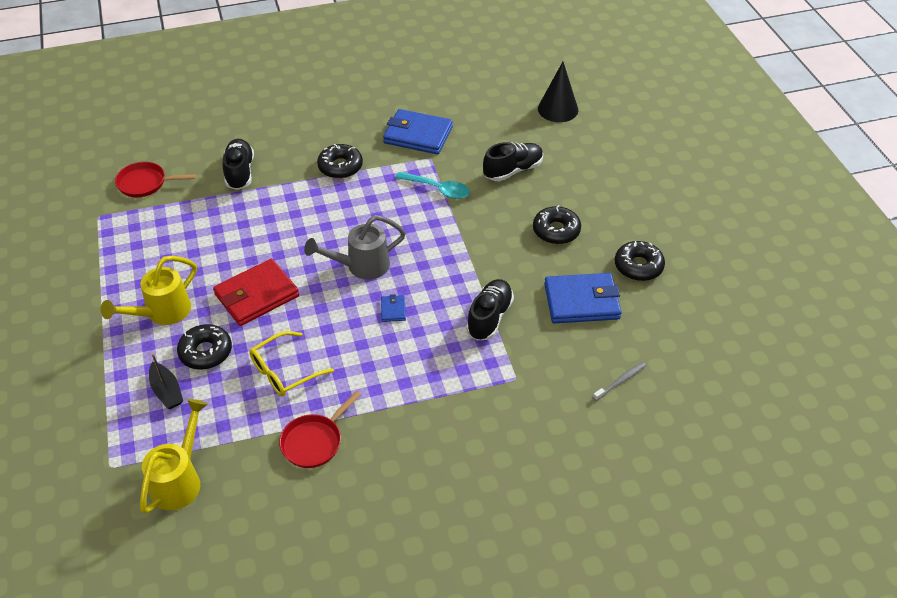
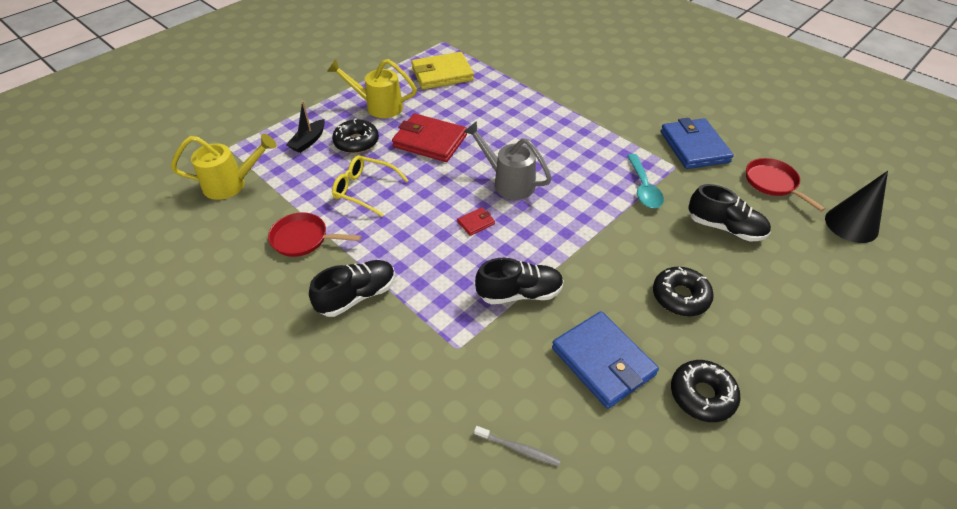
camera: 60 degrees right, 0 degrees up
red pan [115,162,196,198] -> red pan moved to [746,158,825,211]
black shoe [223,139,254,190] -> black shoe moved to [309,260,395,317]
black donut [317,144,363,179] -> none
blue wallet [381,294,406,322] -> red wallet [457,207,495,236]
none -> yellow wallet [411,52,474,89]

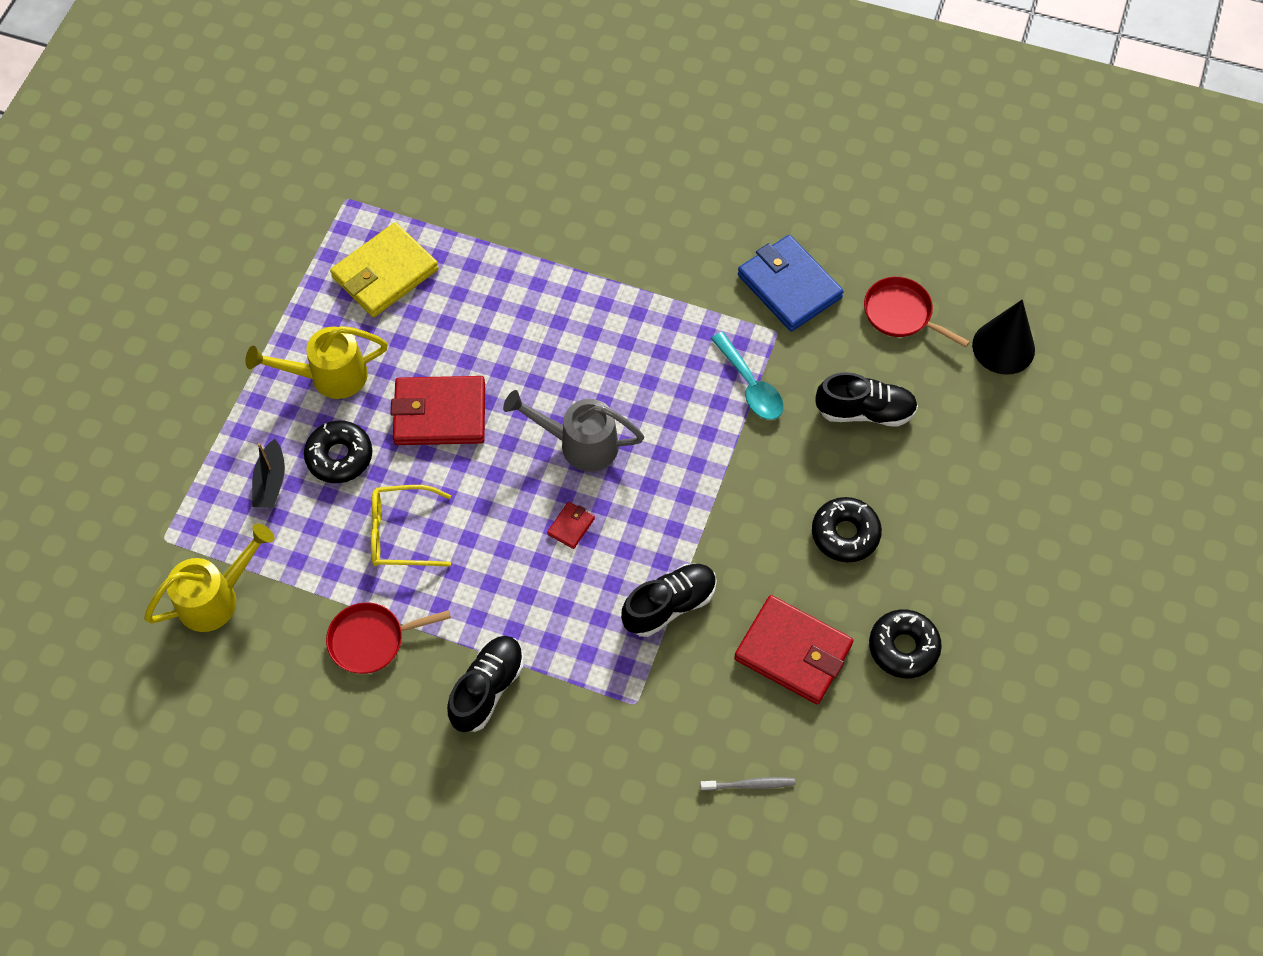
camera: 25 degrees left, 15 degrees up
blue wallet [552,311,659,409] -> red wallet [734,595,854,704]

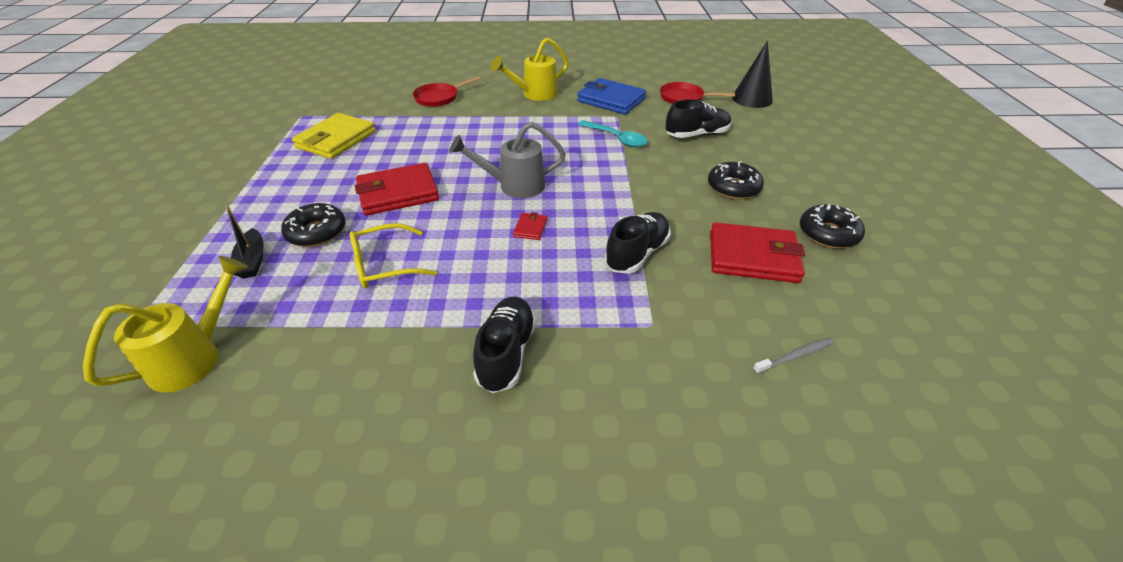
camera: 20 degrees left, 20 degrees down
yellow watering can [245,326,388,399] -> yellow watering can moved to [491,37,569,101]
red pan [326,602,451,674] -> red pan moved to [413,76,481,107]

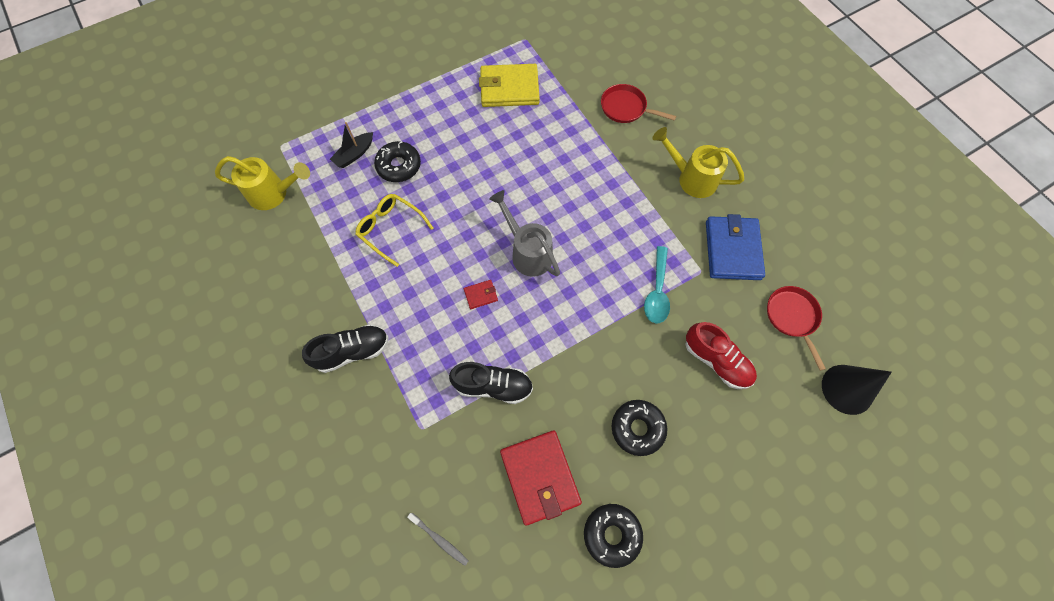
camera: 60 degrees right, 25 degrees up
red wallet [355,163,439,215] -> none
black shoe [666,99,732,138] -> red shoe [685,322,757,389]

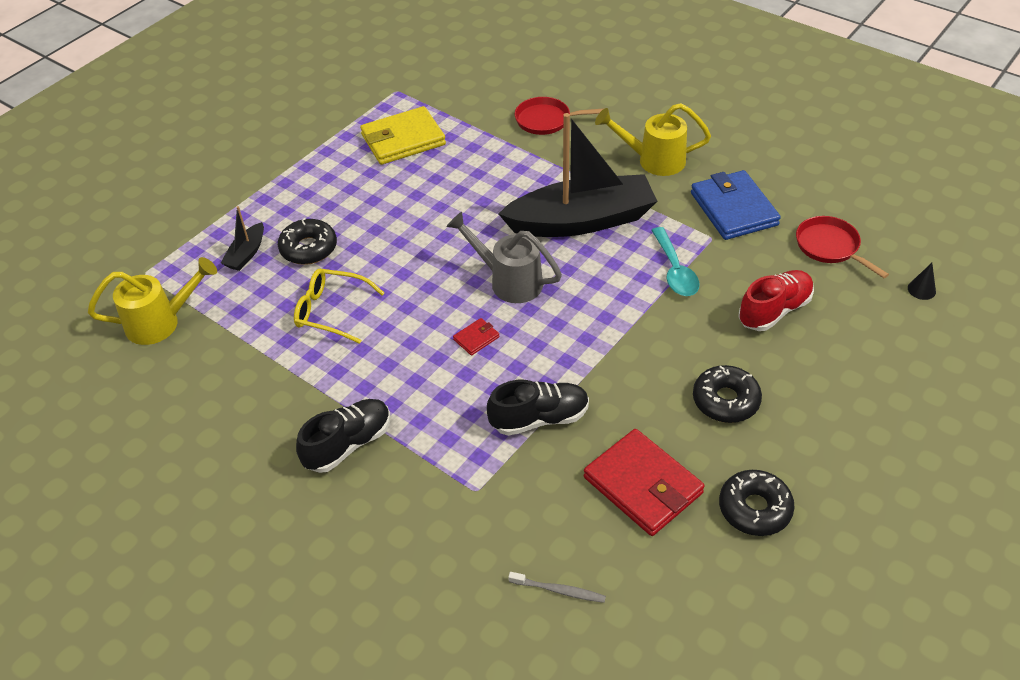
camera: 20 degrees left, 20 degrees down
red shoe [685,322,757,389] -> red shoe turned 60 degrees counterclockwise [738,270,814,331]
black cone [822,365,892,415] -> black cone [908,263,936,300], size x0.46
none -> black boat [498,113,657,237]

